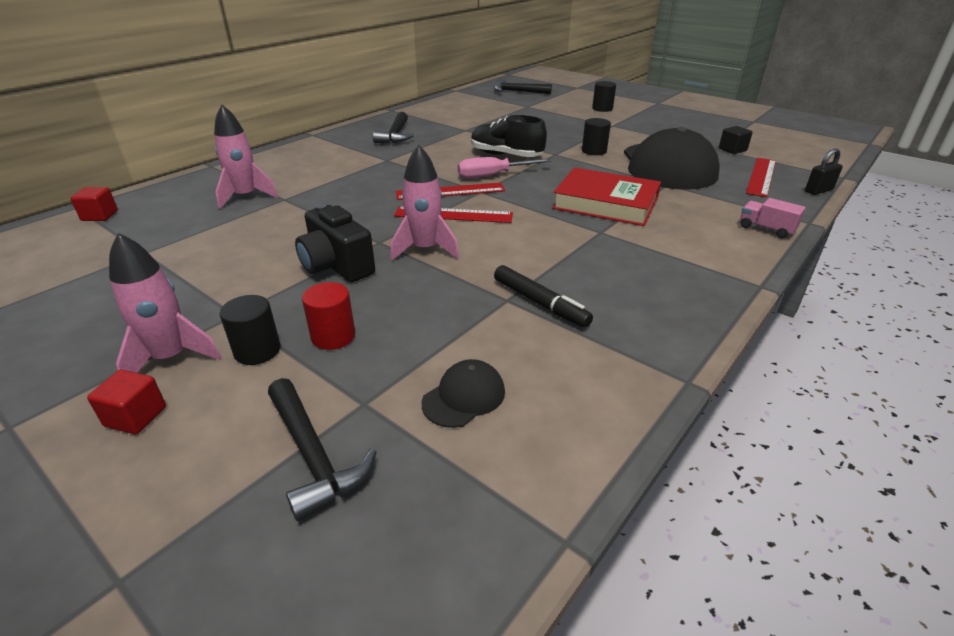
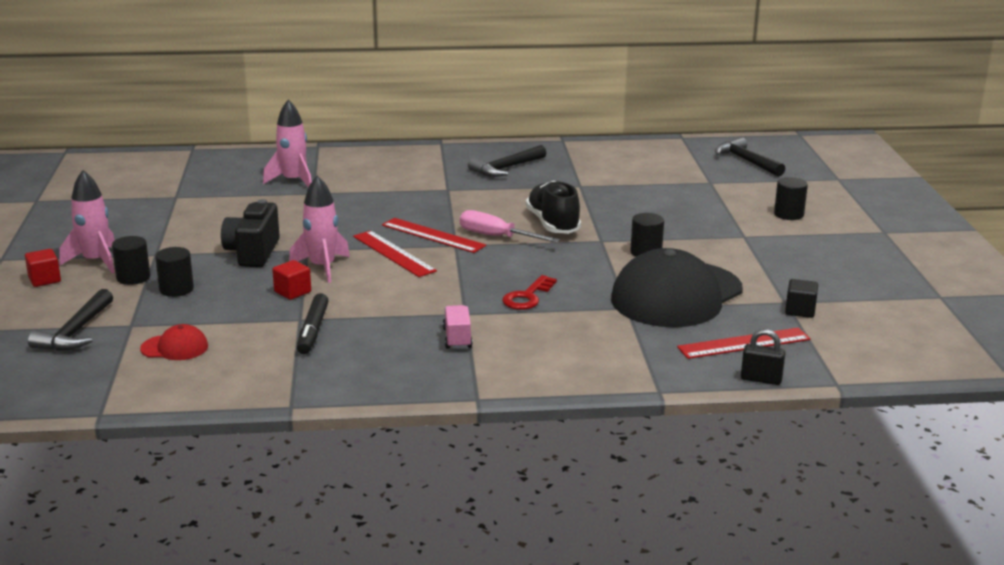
camera: 45 degrees right, 10 degrees down
red cube [70,187,118,221] -> red cube moved to [272,260,311,300]
red cylinder [302,282,355,350] -> black cylinder [155,247,194,297]
black cap [421,359,505,428] -> red cap [140,324,208,360]
red book [552,167,661,226] -> red key [502,275,557,310]
pink truck [740,198,806,238] -> pink truck moved to [443,305,473,349]

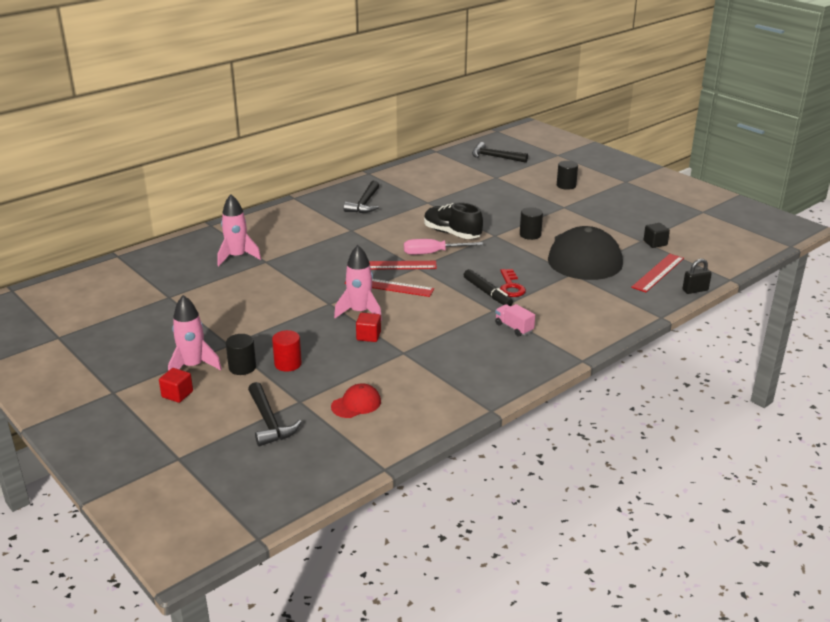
camera: 35 degrees left, 5 degrees up
black cylinder [155,247,194,297] -> red cylinder [272,330,302,372]
black camera [221,199,280,267] -> none
black marker [297,293,329,354] -> black marker moved to [464,269,513,306]

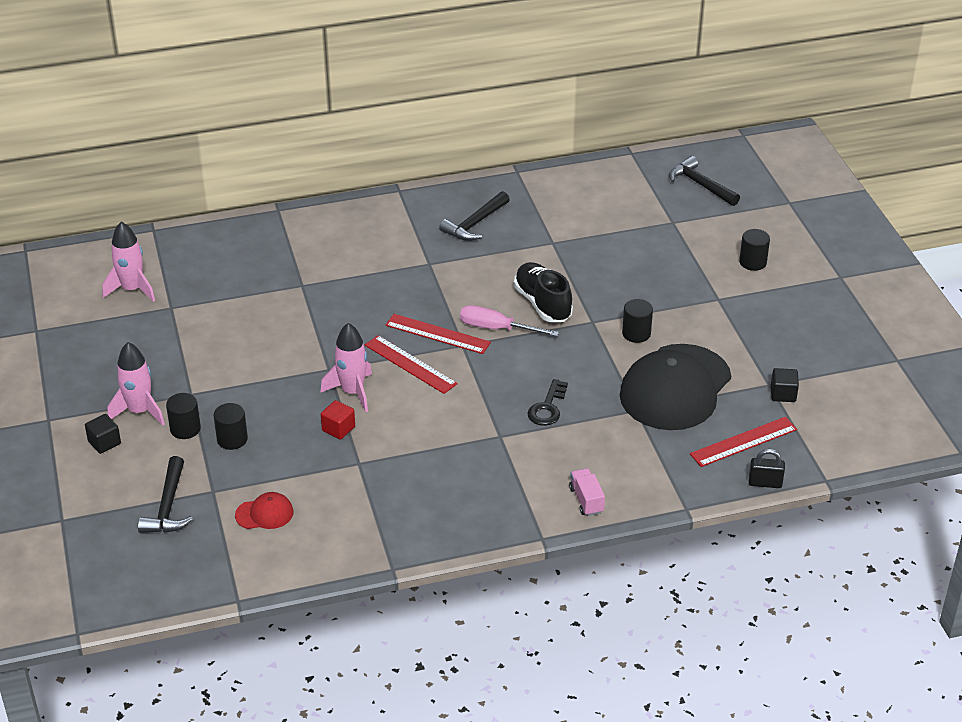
camera: 25 degrees right, 10 degrees up
red cube [159,368,193,403] -> black cube [85,414,121,454]
pink rocket [218,194,261,266] -> pink rocket moved to [102,222,155,302]
red cylinder [272,330,302,372] -> black cylinder [214,403,248,450]
black marker [464,269,513,306] -> none
pink truck [495,304,535,337] -> pink truck moved to [569,468,605,516]
red key [500,269,526,297] -> black key [528,379,568,426]

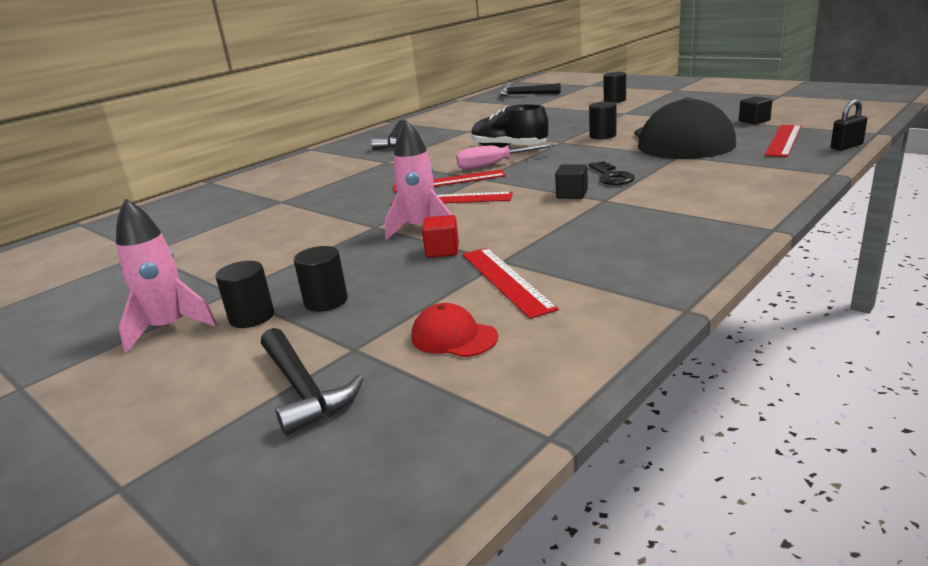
camera: 30 degrees left, 15 degrees down
black cube [85,414,121,454] -> black cube moved to [555,164,588,199]
pink rocket [102,222,155,302] -> none
red cap [235,492,293,529] -> red cap turned 105 degrees counterclockwise [411,303,498,357]
pink truck [569,468,605,516] -> none
none -> red ruler [462,248,559,319]

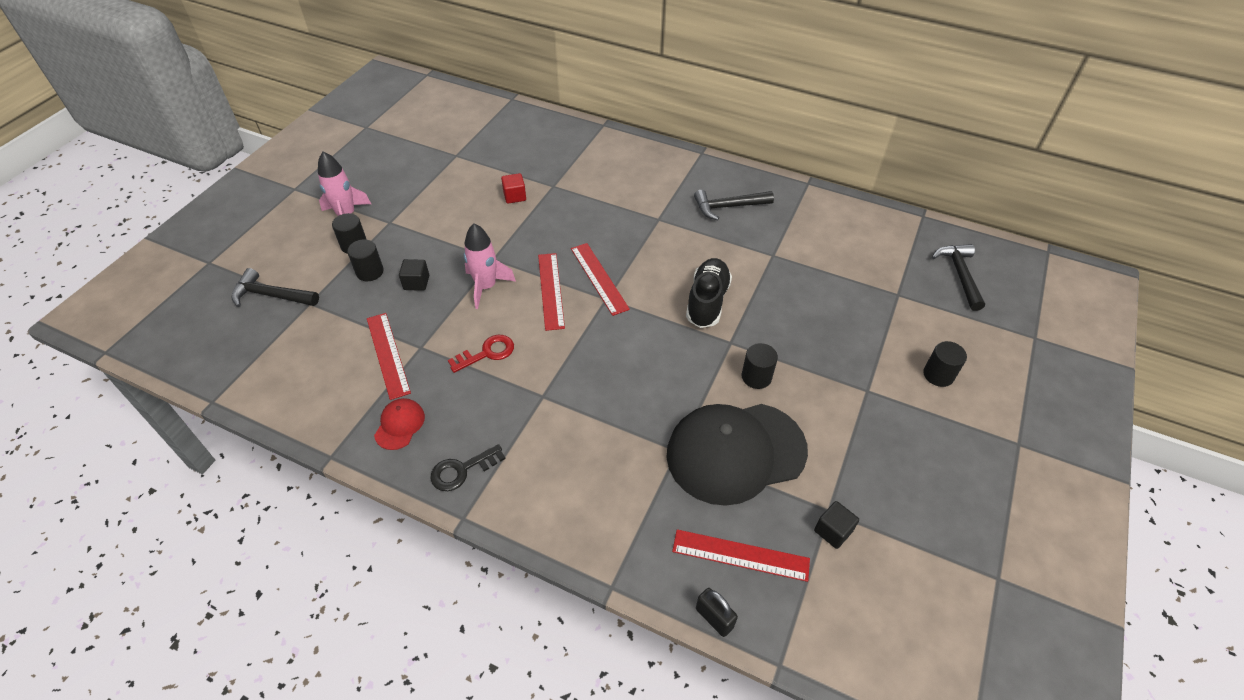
camera: 70 degrees right, 25 degrees up
black hammer [261,328,364,436] -> black hammer turned 60 degrees clockwise [231,268,319,307]
red cap [411,303,498,357] -> red cap moved to [374,398,425,450]
red cube [422,215,459,258] -> red cube moved to [501,173,526,204]
pink screwdriver [456,143,555,170] -> none
red ruler [462,248,559,319] -> red ruler turned 75 degrees counterclockwise [367,313,411,400]
black cube [555,164,588,199] -> black cube moved to [399,259,429,291]
black key [589,161,635,185] -> black key moved to [430,444,506,491]
none -> red key [448,335,514,373]

